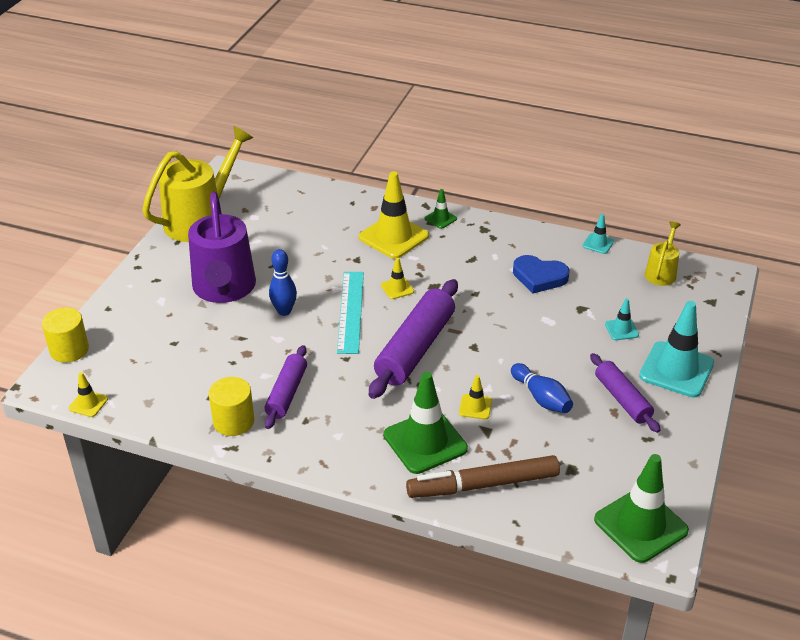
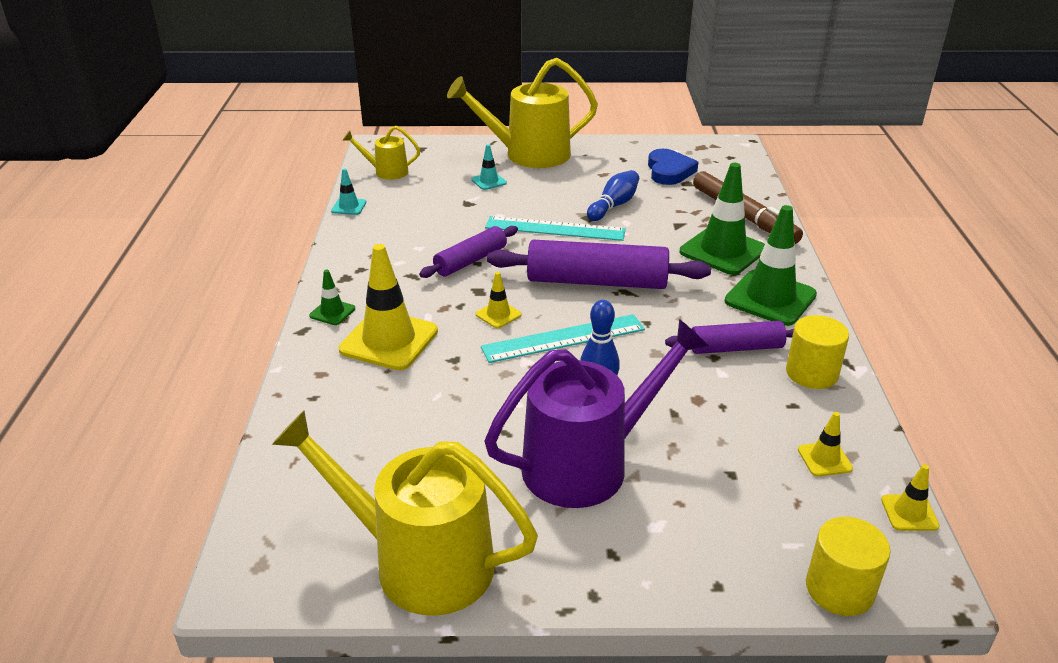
camera: 110 degrees left, 5 degrees down
yellow traffic cone [459,375,492,419] -> yellow traffic cone moved to [798,412,853,477]
blue heart [513,255,570,294] -> blue heart moved to [648,149,698,185]
purple rolling pin [590,353,660,433] -> purple rolling pin moved to [419,226,518,278]
green traffic cone [594,454,689,563] -> green traffic cone moved to [725,205,817,326]
turquoise traffic cone [639,301,714,398] -> yellow watering can [447,58,598,168]
none -> turquoise ruler [485,216,626,241]

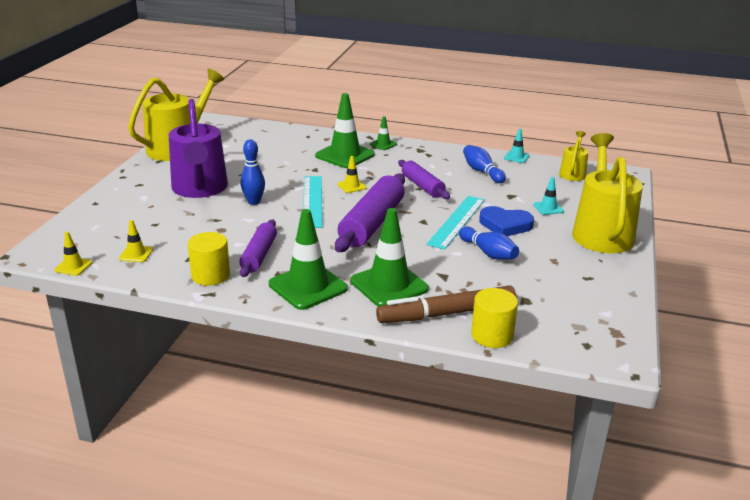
camera: 105 degrees right, 5 degrees down
yellow traffic cone [339,244,438,370] -> green traffic cone [315,93,375,168]
blue heart [648,149,698,185] -> blue heart moved to [479,206,534,236]
yellow cylinder [806,517,890,616] -> yellow cylinder moved to [471,288,518,348]
none -> blue bowling pin [463,145,506,183]

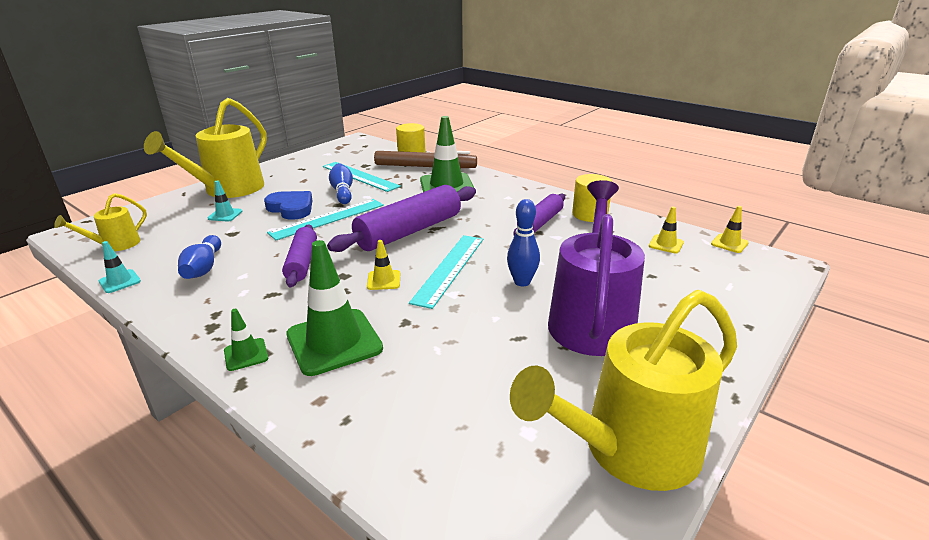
camera: 155 degrees left, 0 degrees up
green traffic cone [269,209,348,310] -> none
none -> turquoise ruler [323,162,401,192]

